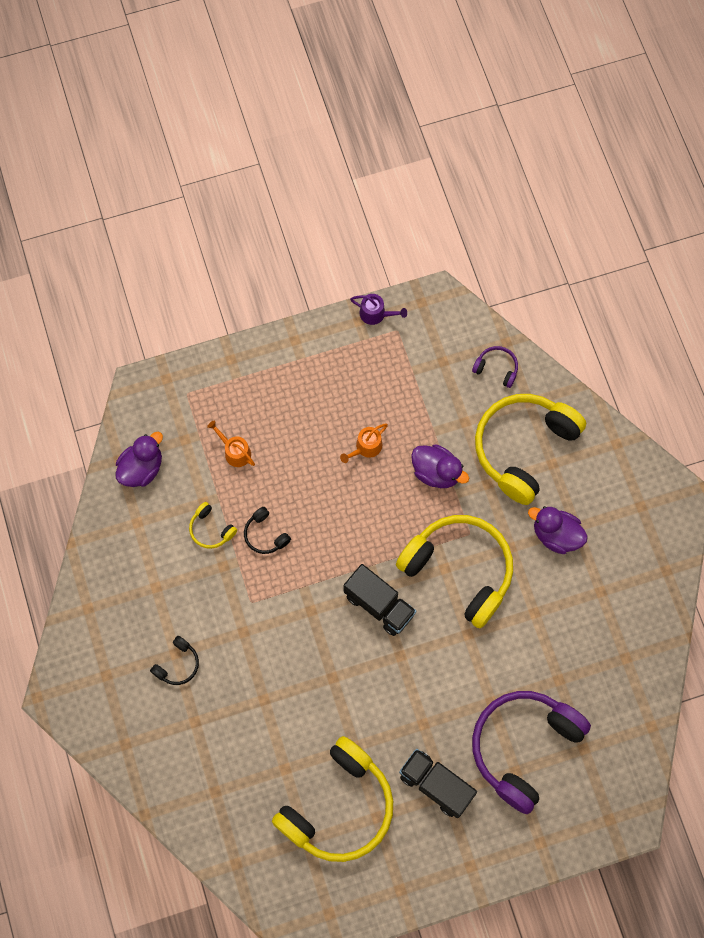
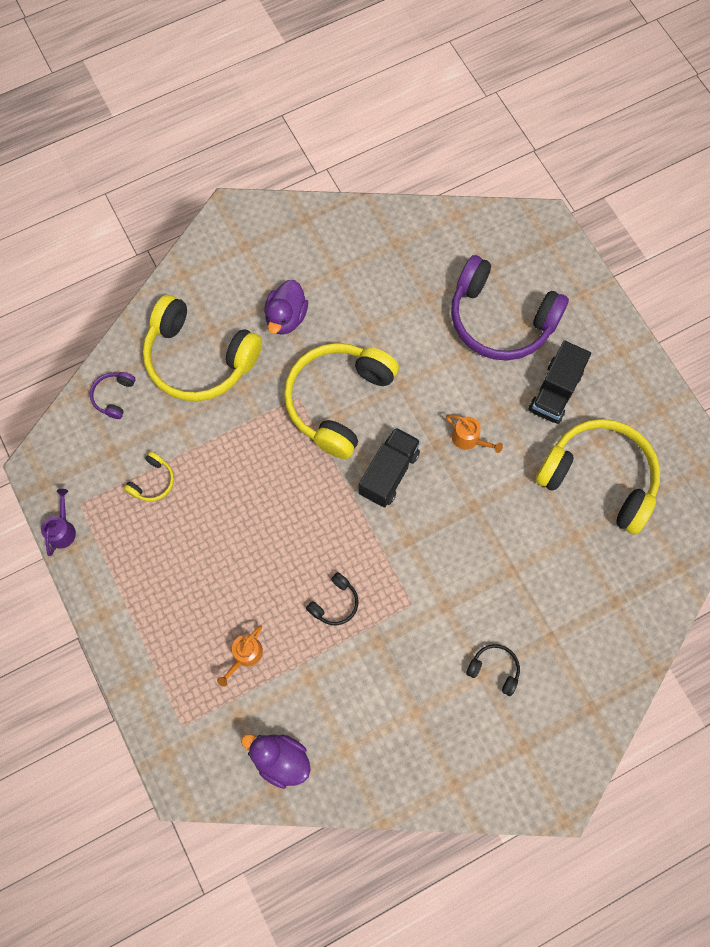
camera: 100 degrees left, 0 degrees up
yellow headphones [189,502,237,549] -> yellow headphones moved to [124,452,174,502]
orange watering can [340,424,388,463] -> orange watering can moved to [446,414,503,453]
purple duck [411,444,469,488] -> none

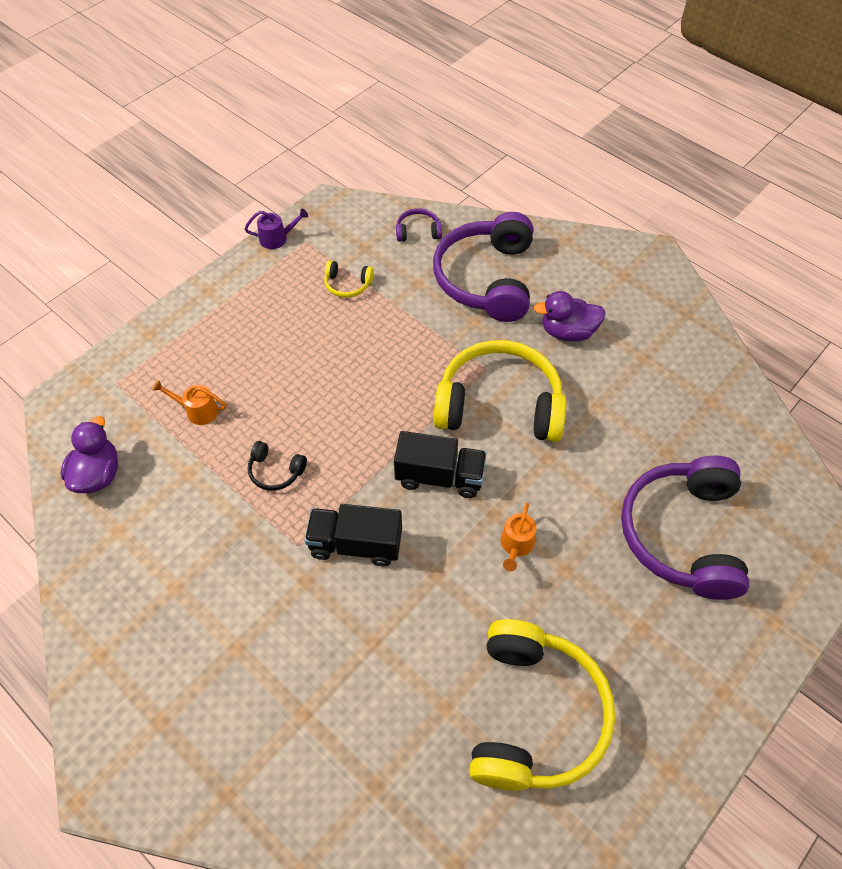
camera: 70 degrees right, 15 degrees down
yellow headphones [143,295,262,401] -> purple headphones [433,212,533,322]
black headphones [466,644,520,696] -> none
black truck [528,341,591,424] -> black truck moved to [304,504,402,566]

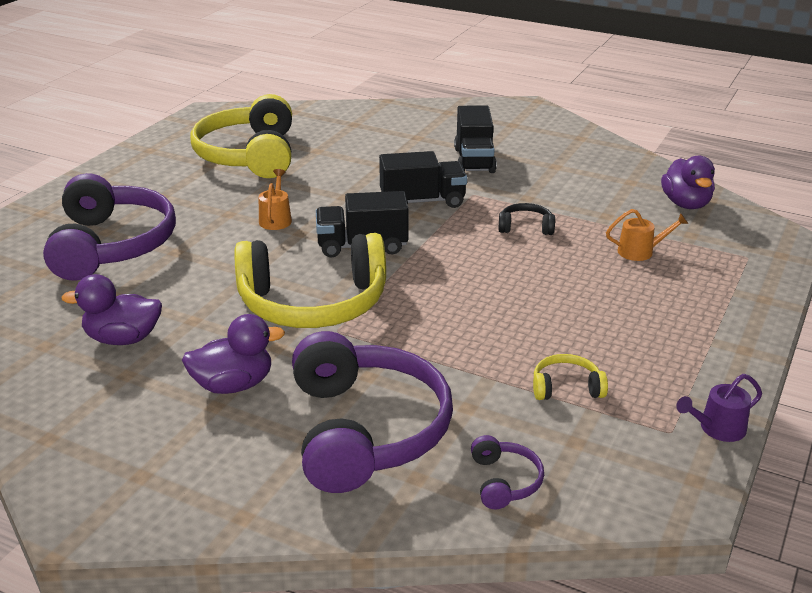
camera: 165 degrees right, 25 degrees down
purple headphones [396,208,442,242] -> purple headphones turned 75 degrees counterclockwise [471,435,544,509]
none -> purple duck [61,274,162,345]
none -> black truck [454,106,497,173]

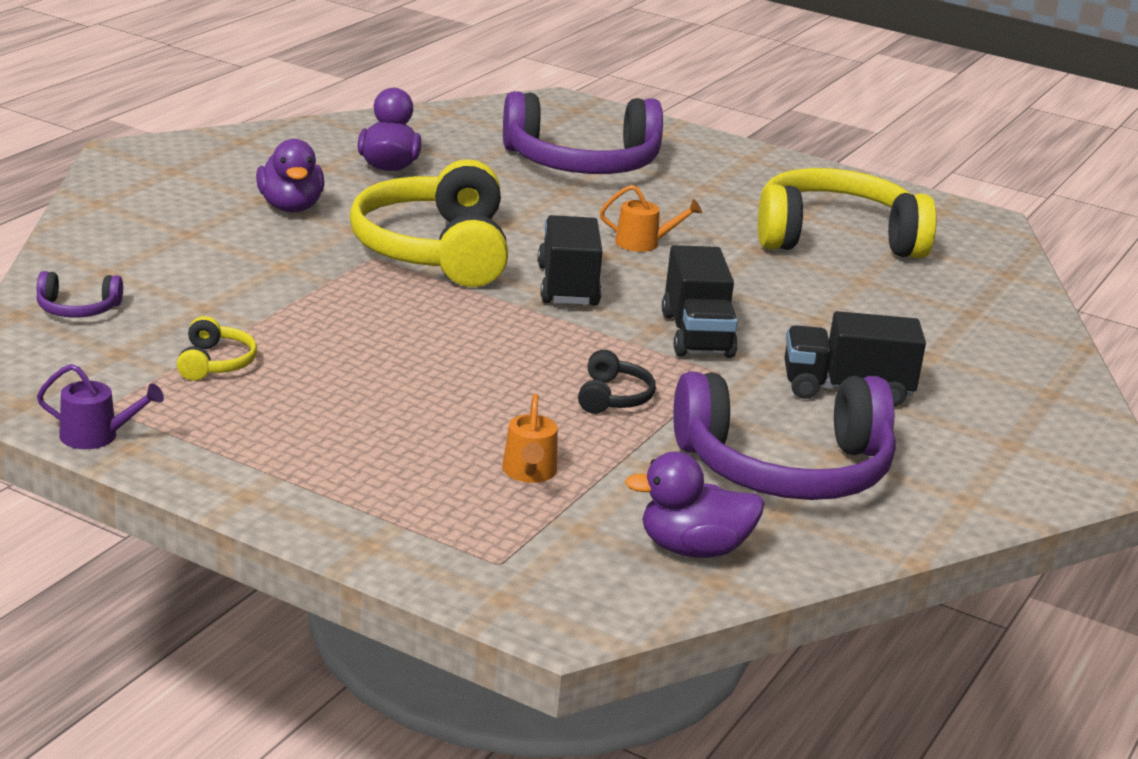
camera: 90 degrees right, 5 degrees down
purple headphones [292,331,453,493] -> purple headphones moved to [673,371,896,500]
purple watering can [676,374,762,442] -> purple watering can turned 120 degrees clockwise [37,364,164,449]

